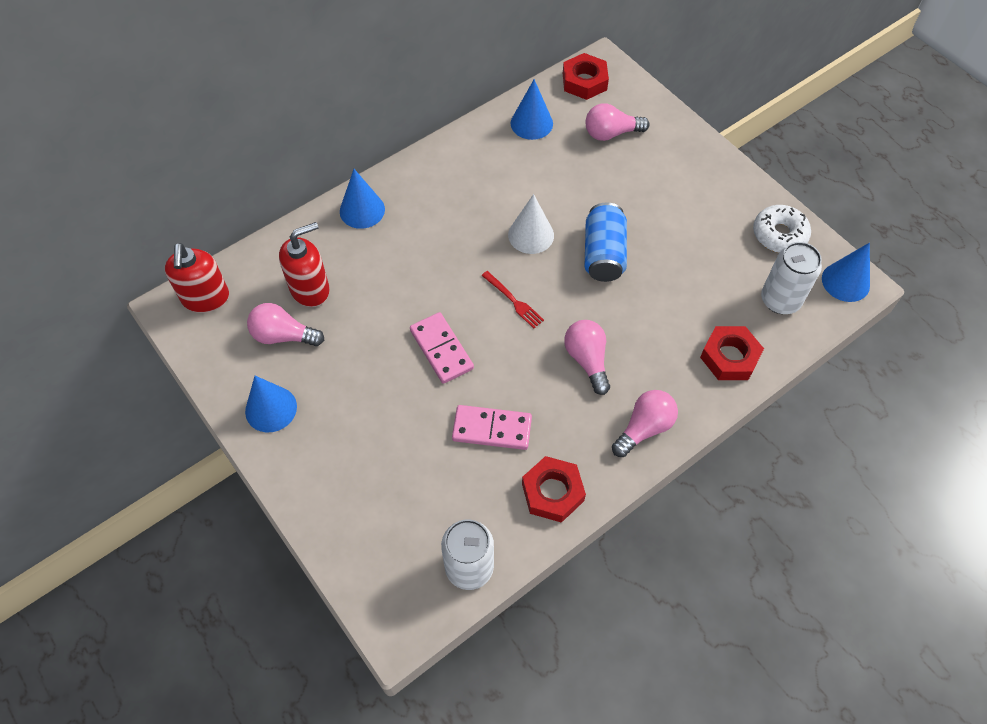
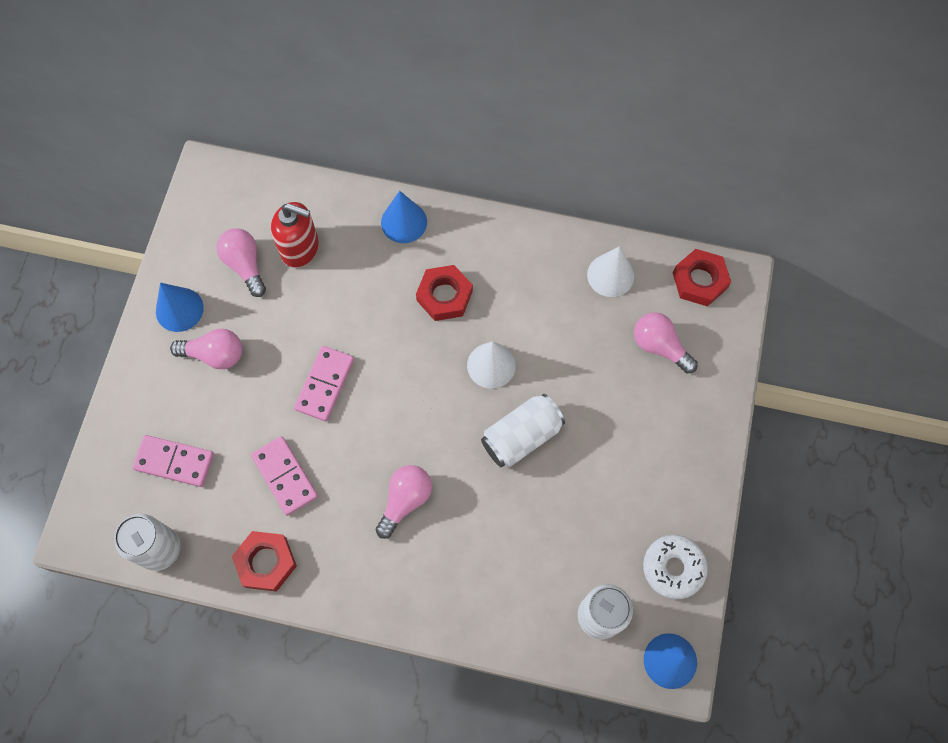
camera: 50 degrees right, 10 degrees up
red soap dispenser [165,243,229,313] -> none
red fork [481,271,544,328] -> none
blue cone [511,79,553,140] -> white cone [587,246,634,297]
blue can [584,203,627,282] -> white can [481,394,565,467]
pink light bulb [612,390,678,457] -> pink light bulb moved to [170,329,242,369]
red nut [700,326,764,380] -> red nut moved to [416,265,473,321]
none -> pink domino [132,435,214,487]

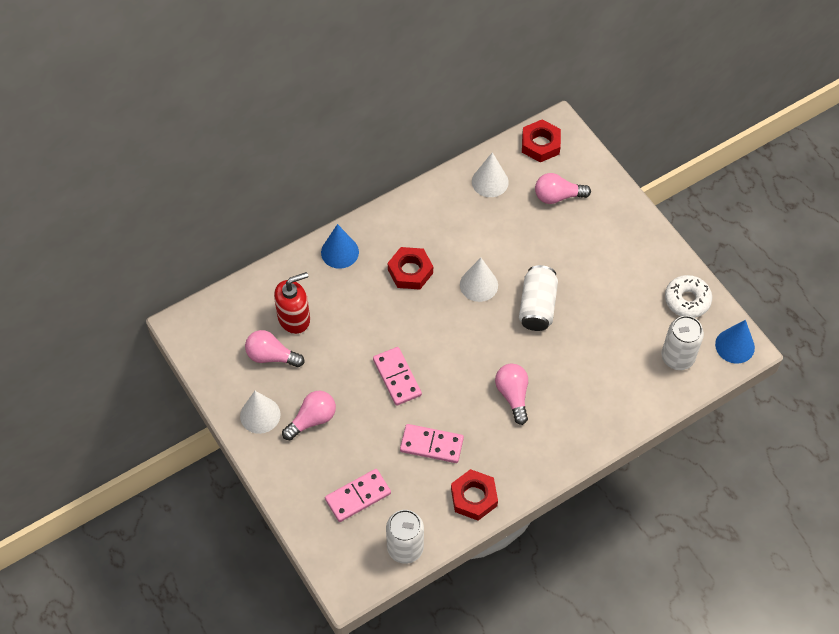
camera: 45 degrees left, 10 degrees down
blue cone [156,283,204,332] -> white cone [240,391,281,434]

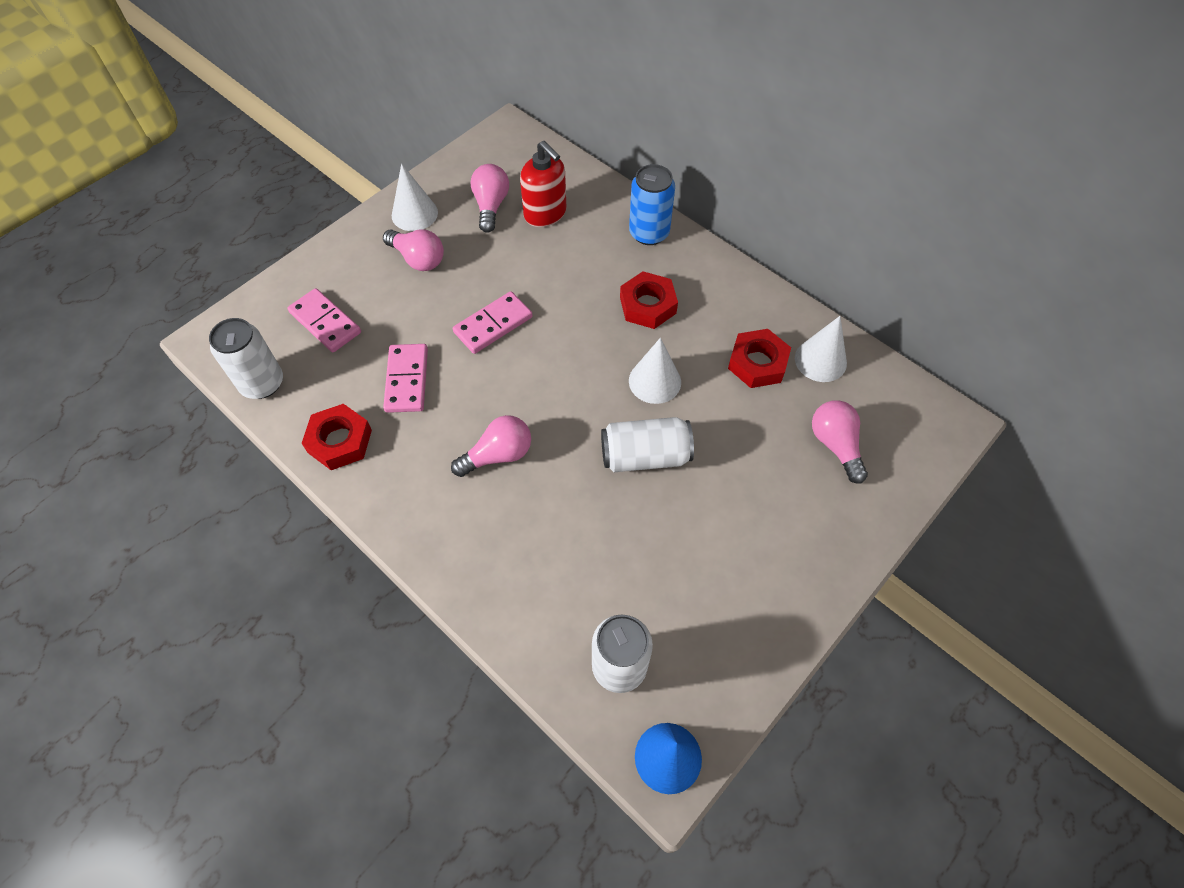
camera: 75 degrees right, 0 degrees up
blue cone [321,224,359,269] -> blue can [629,164,675,245]
red nut [522,120,561,162] -> red nut moved to [728,329,791,388]
white donut [665,275,712,318] -> none

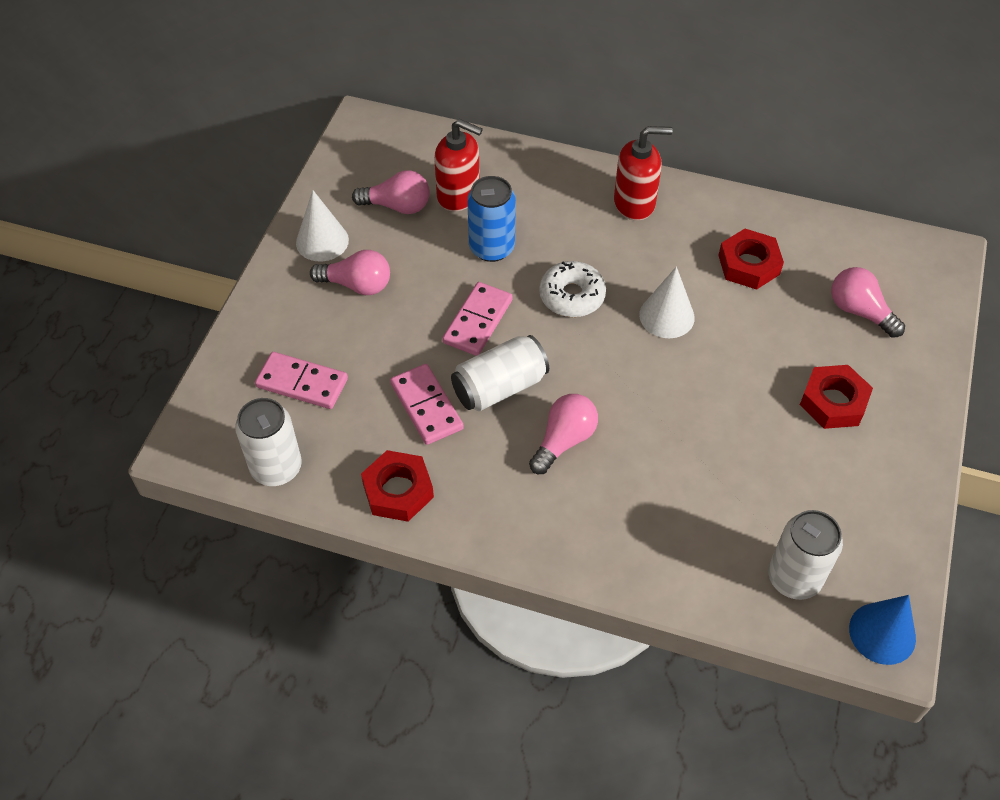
camera: 25 degrees left, 5 degrees down
pink light bulb [471,164,509,233] -> pink light bulb turned 120 degrees clockwise [352,170,430,214]
white can [601,417,694,472] -> white can moved to [451,335,549,411]
red nut [620,271,678,329] -> red nut moved to [800,365,873,429]
blue can [629,164,675,245] -> blue can moved to [467,176,516,262]
white cone [795,316,847,382] -> none
none -> white donut [539,261,606,317]
none -> red soap dispenser [614,126,673,221]

